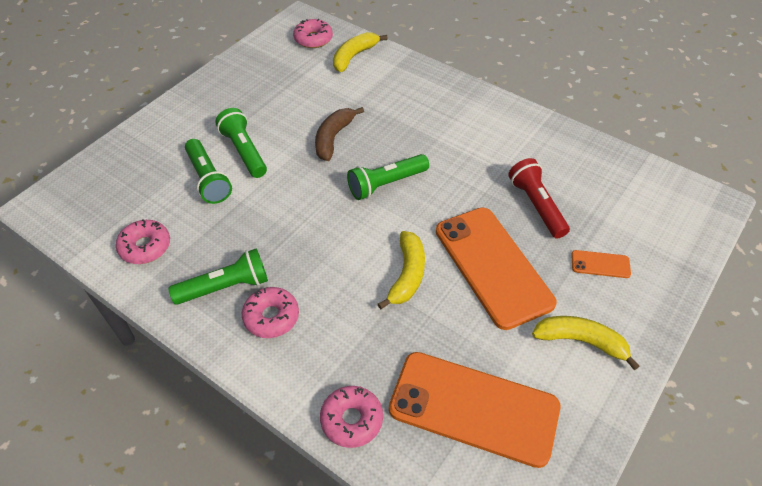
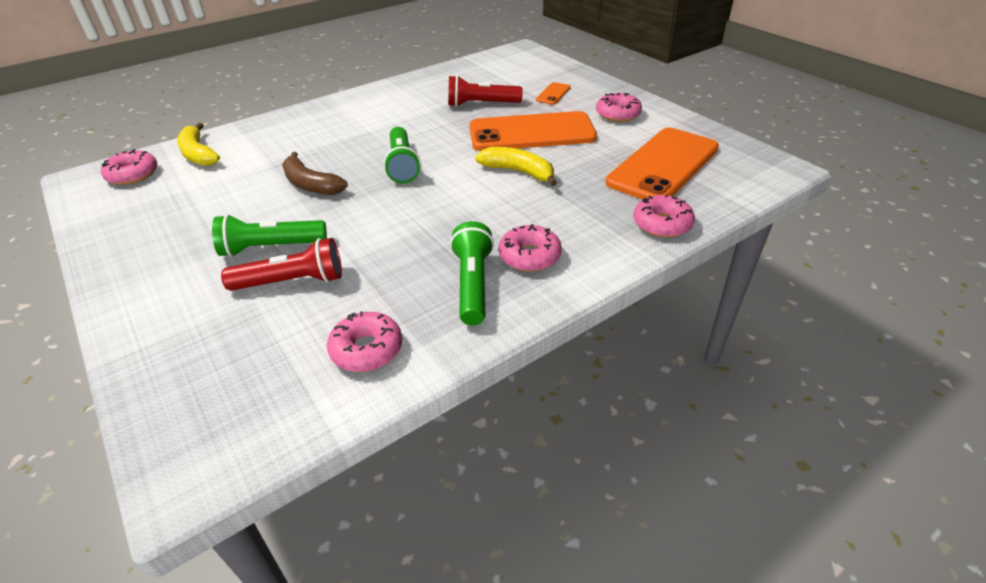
camera: 70 degrees left, 10 degrees down
green flashlight [185,139,232,204] -> red flashlight [221,238,342,291]
yellow banana [532,316,639,370] -> pink donut [596,93,642,122]

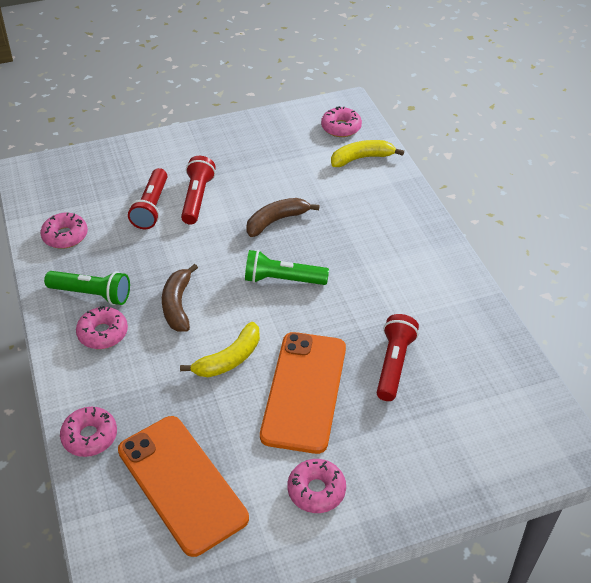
camera: 105 degrees right, 5 degrees up
green flashlight [212,214,327,257] -> red flashlight [181,156,216,225]
orange phone [536,82,571,104] -> none
none -> brown banana [162,264,198,331]

